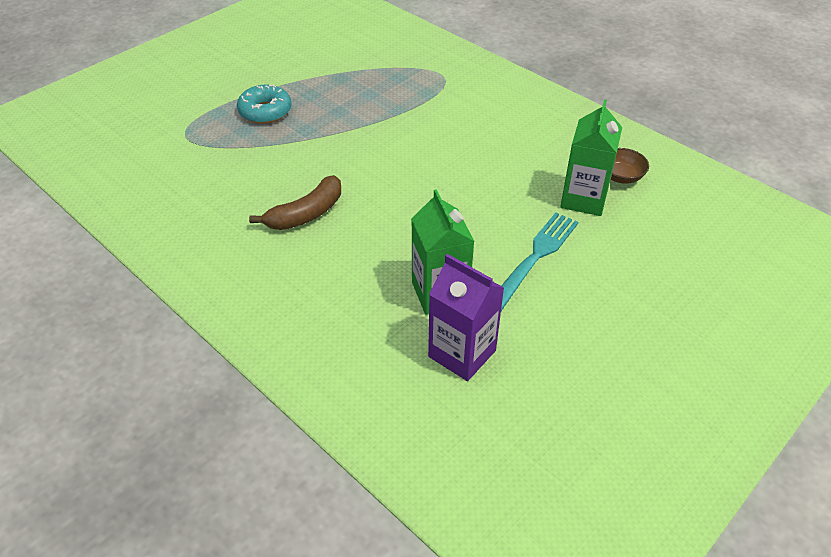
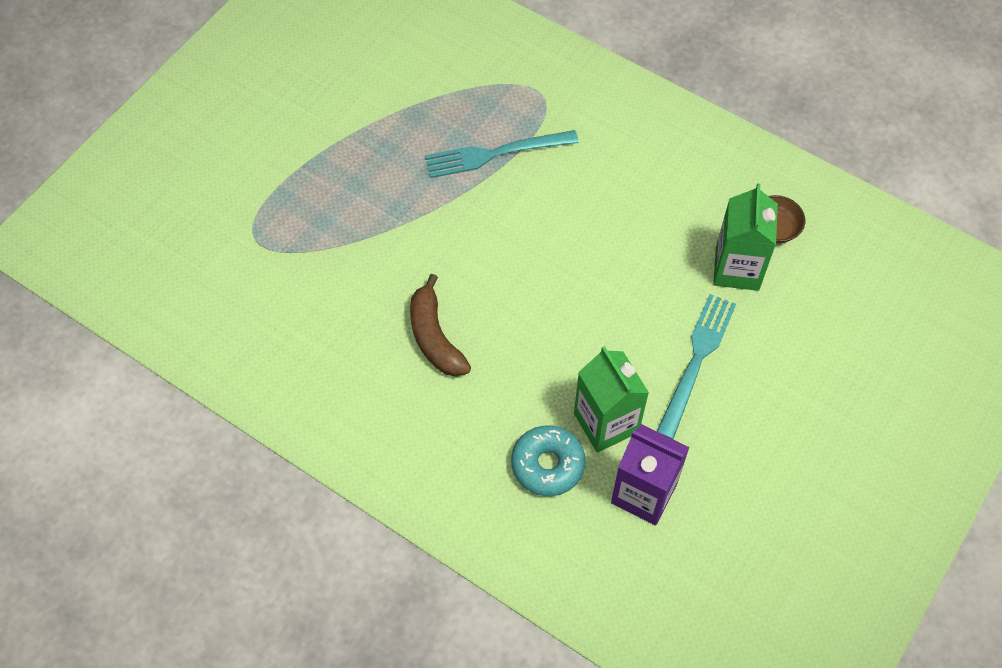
camera: 10 degrees left, 15 degrees up
turquoise donut [237,85,292,124] -> turquoise donut moved to [511,425,585,496]
brown banana [249,175,341,230] -> brown banana turned 120 degrees clockwise [410,274,471,377]
none -> turquoise fork [425,130,579,178]

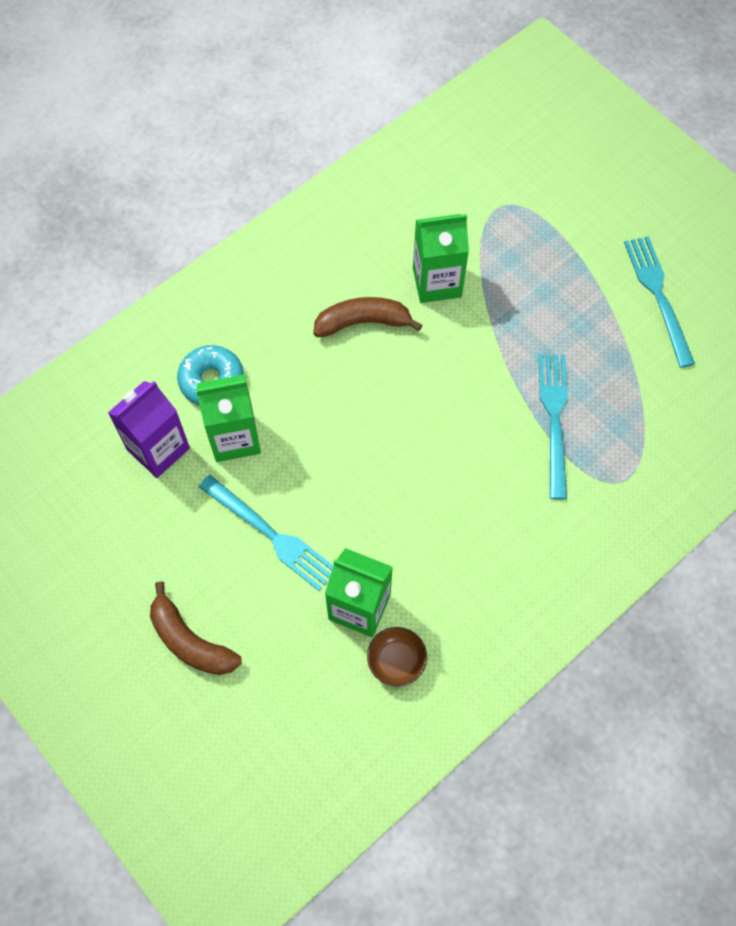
camera: 105 degrees right, 5 degrees up
none -> brown banana [150,581,242,675]
none -> green carton [413,214,469,303]
none -> turquoise fork [624,236,695,368]

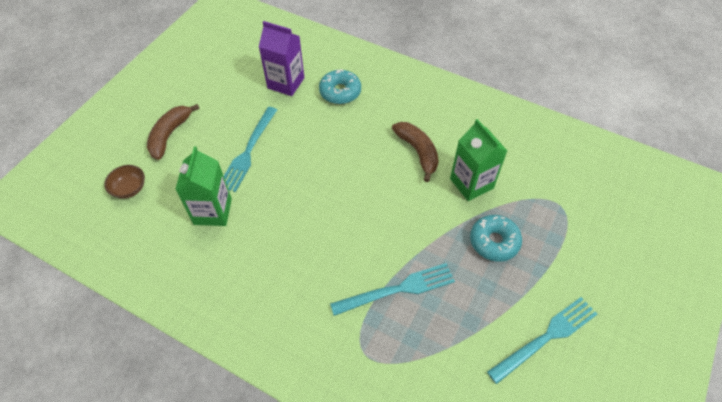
camera: 70 degrees right, 10 degrees down
green carton [196,374,261,462] -> none
brown bowl [367,627,427,686] -> brown bowl moved to [104,165,145,198]
none -> turquoise donut [470,215,522,262]

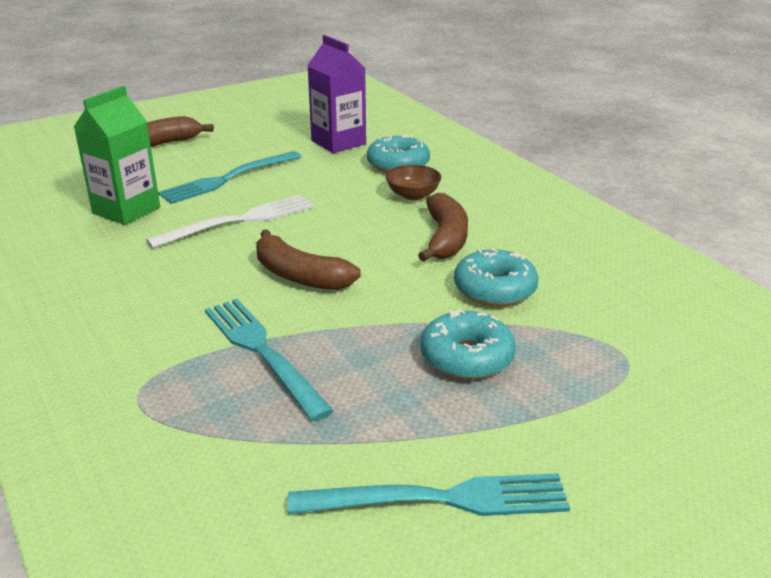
camera: 30 degrees right, 25 degrees down
brown bowl [104,165,145,198] -> brown bowl moved to [386,165,441,200]
turquoise fork [330,263,455,316] -> turquoise fork turned 135 degrees counterclockwise [205,299,333,421]
green carton [450,119,507,201] -> turquoise donut [454,248,539,306]
none -> white fork [146,195,314,248]
none -> brown banana [256,229,361,290]

